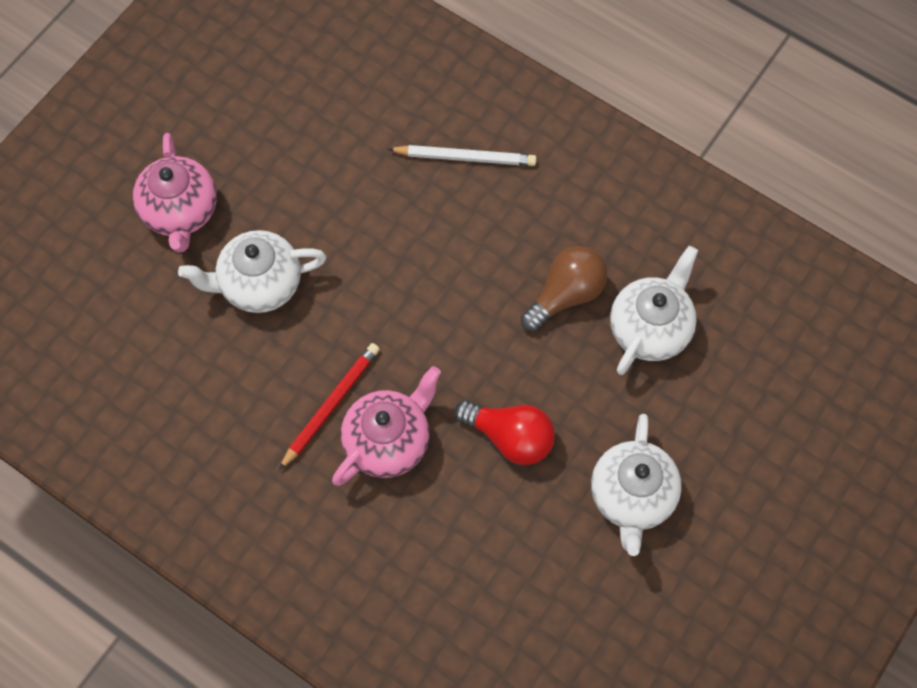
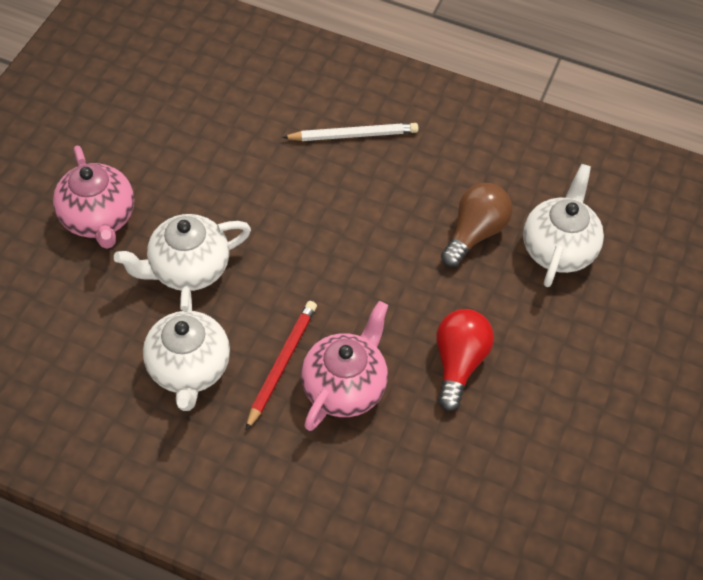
camera: 15 degrees left, 10 degrees down
red light bulb [455,400,555,465] -> red light bulb turned 90 degrees counterclockwise [436,309,494,411]
white teapot [591,414,682,556] -> white teapot moved to [143,286,230,411]

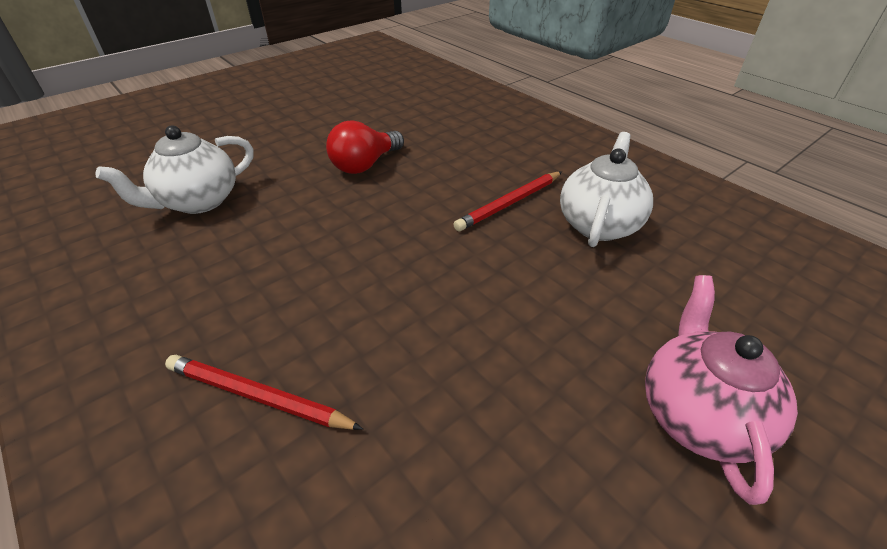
camera: 150 degrees left, 15 degrees down
white teapot [114,214,251,291] -> none
white pencil [282,123,418,141] -> red pencil [165,355,363,430]
pink teapot [301,301,388,431] -> none
brown light bulb [441,183,512,267] -> none

